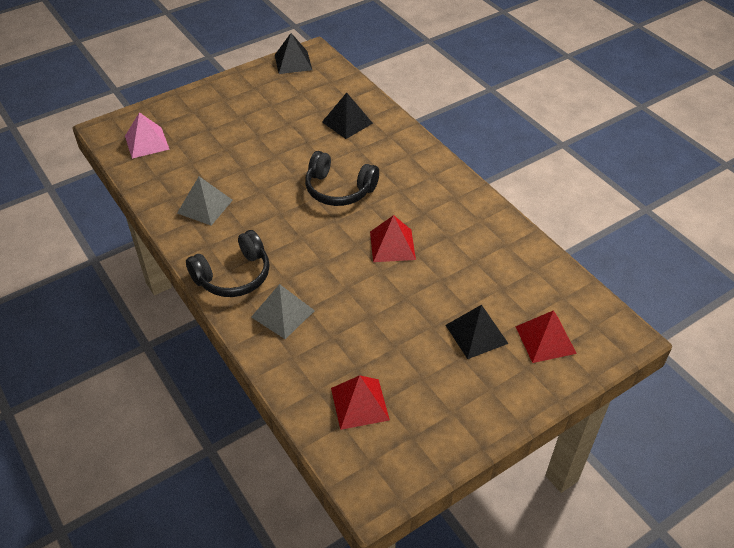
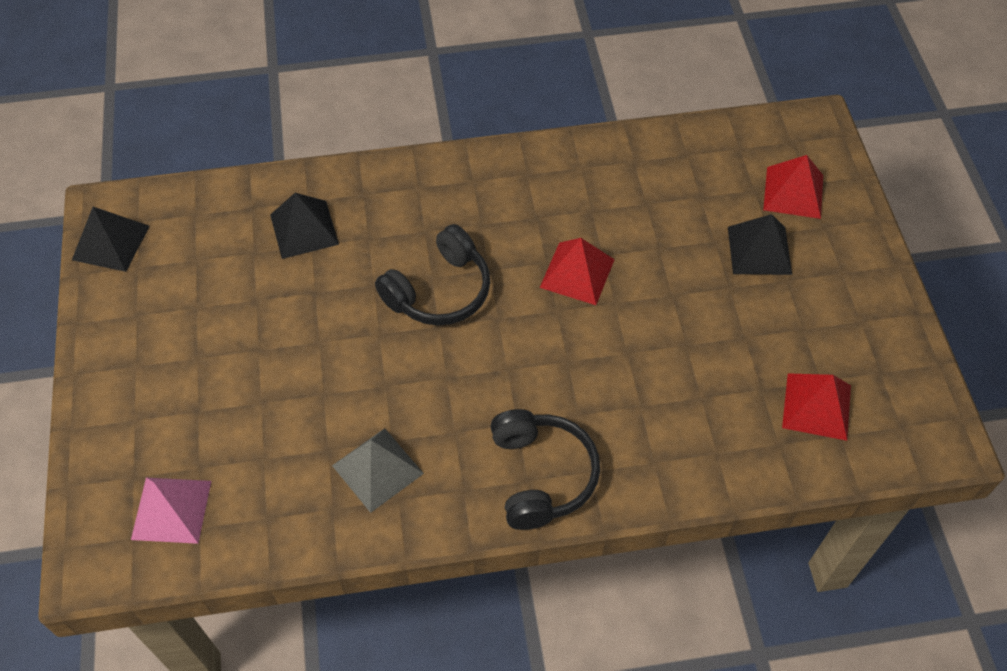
camera: 65 degrees left, 10 degrees up
grey pyramid [251,284,315,339] -> none

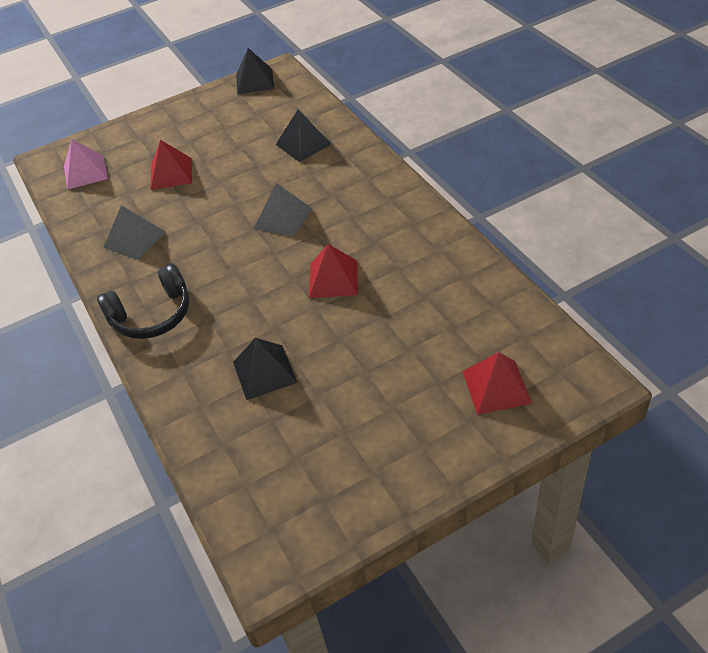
camera: 75 degrees right, 10 degrees down
black headphones [375,224,490,325] -> grey pyramid [254,183,313,237]
black pyramid [728,214,792,275] -> black pyramid moved to [233,338,298,400]
red pyramid [782,373,851,441] -> red pyramid moved to [151,140,192,190]

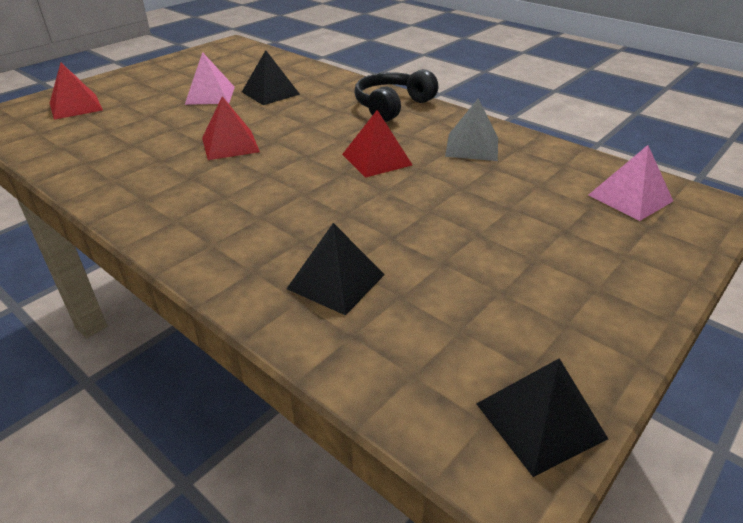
camera: 155 degrees right, 10 degrees down
red pyramid [151,140,192,190] -> red pyramid moved to [342,110,412,178]
grey pyramid [254,183,313,237] -> none
none -> pink pyramid [185,52,235,105]

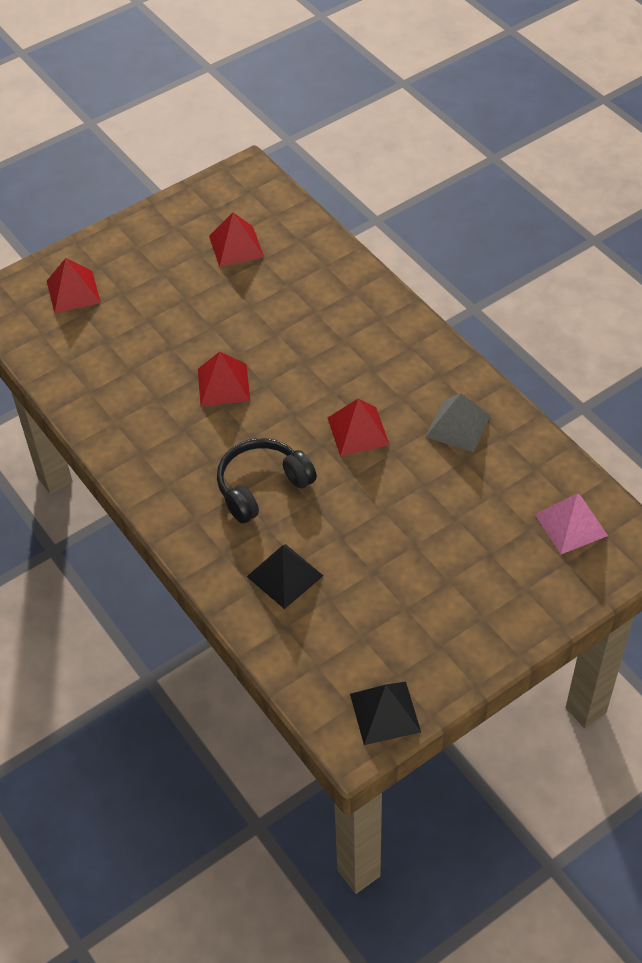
camera: 15 degrees right, 15 degrees up
pink pyramid [185,52,235,105] -> none
black pyramid [242,50,300,105] -> none
black headphones [354,69,438,122] -> black headphones moved to [217,438,317,523]
none -> red pyramid [209,213,264,267]

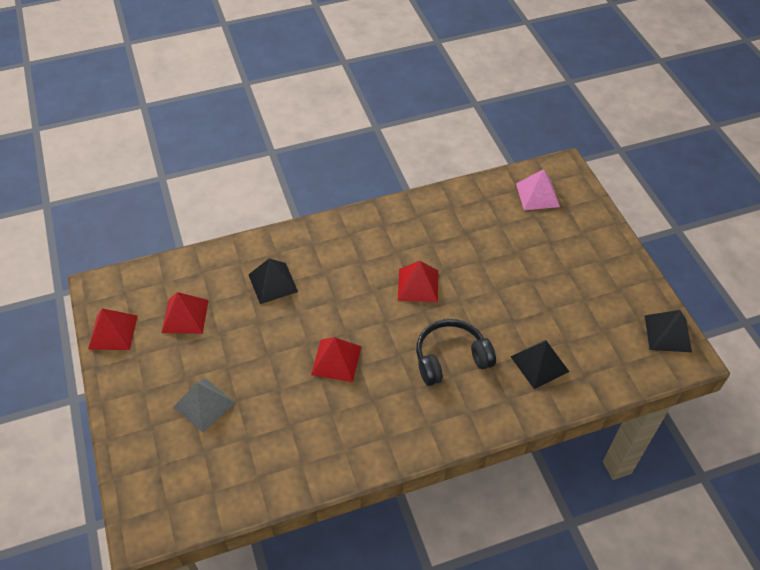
camera: 75 degrees left, 0 degrees up
red pyramid [47,258,101,313] -> red pyramid moved to [88,308,137,350]
black headphones [217,438,317,523] -> black headphones turned 90 degrees clockwise [416,319,496,386]
grey pyramid [426,393,491,452] -> grey pyramid moved to [173,378,235,433]
none -> black pyramid [248,259,298,304]

